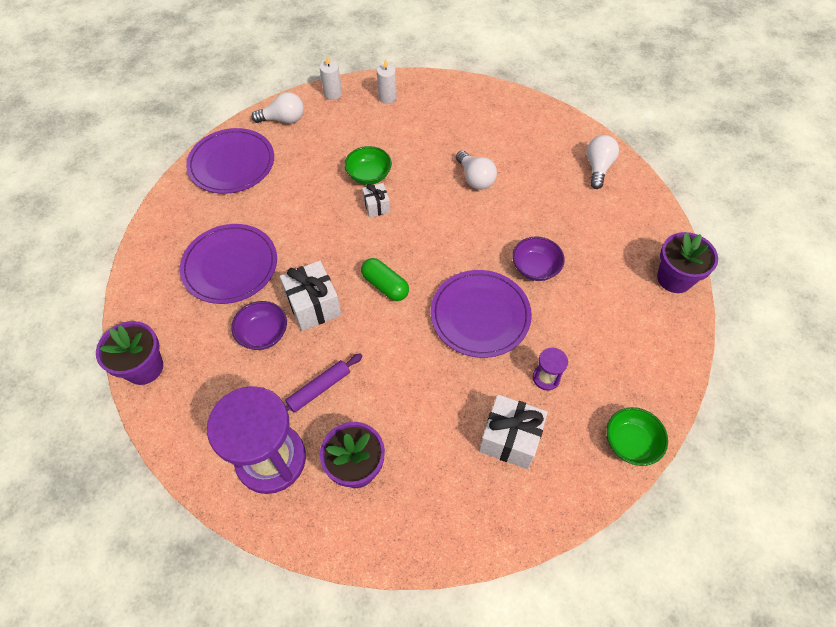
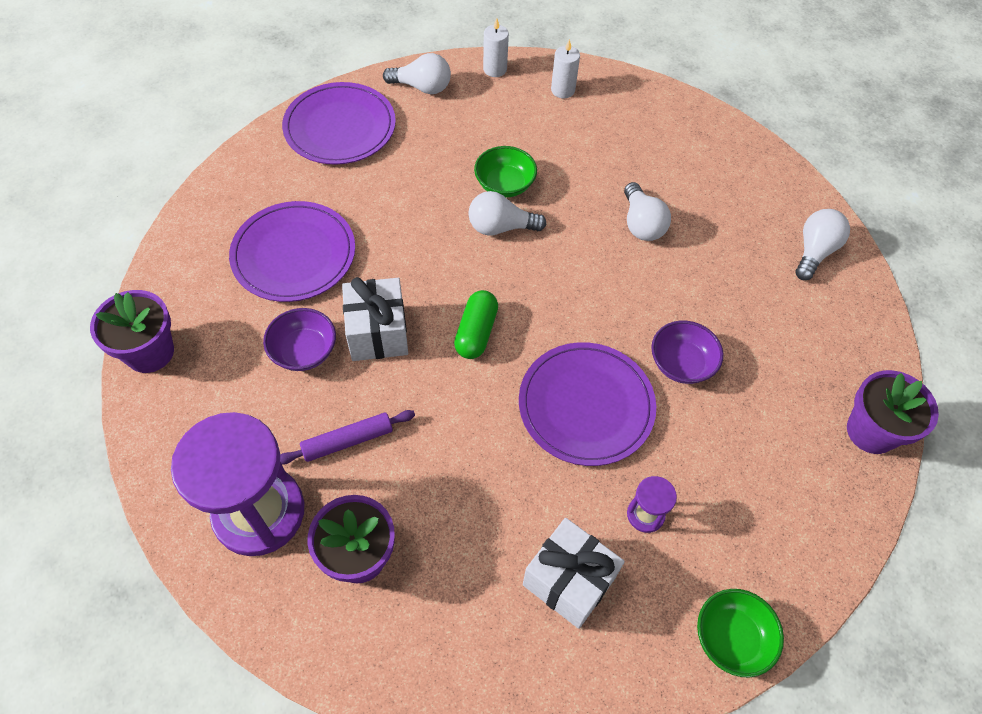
camera: 15 degrees right, 0 degrees up
green capsule [361,258,409,301] -> green capsule turned 45 degrees clockwise [454,290,498,359]
white gift [362,183,390,218] -> white light bulb [468,191,546,236]

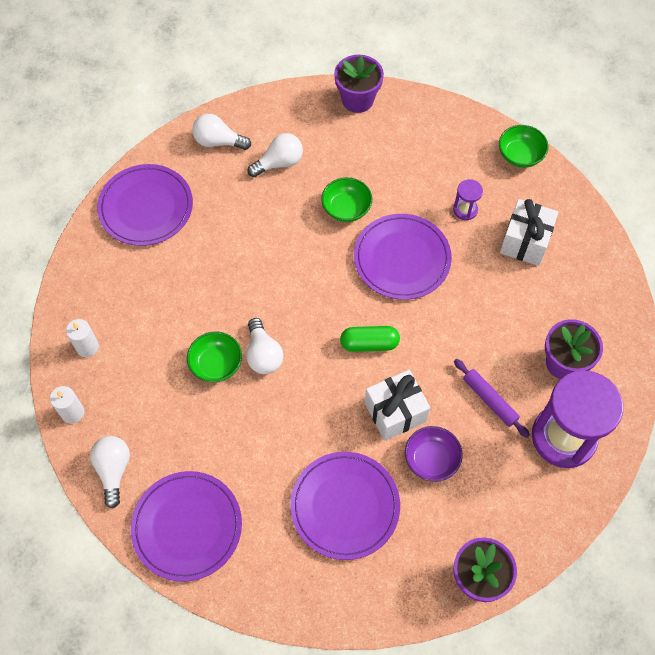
camera: 105 degrees left, 5 degrees up
white light bulb [624,182,671,241] -> white light bulb moved to [248,133,303,177]
purple bowl [651,321,723,384] -> green bowl [321,177,372,222]
none -> purple plate [97,164,193,246]

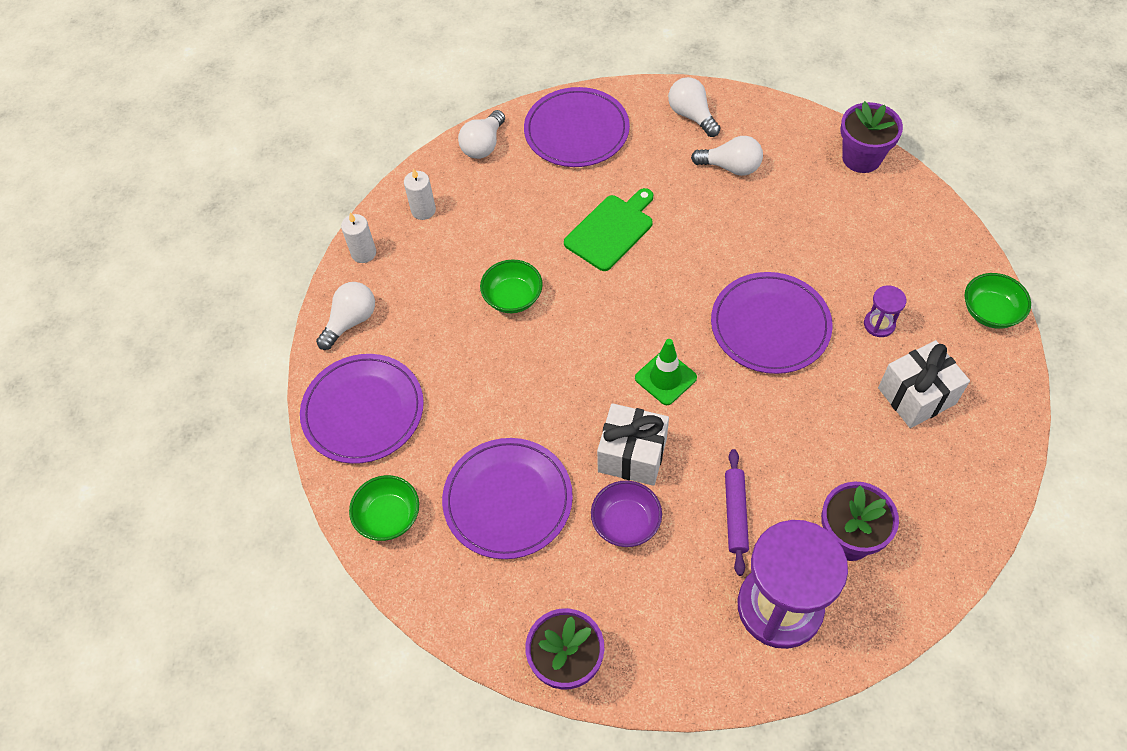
camera: 45 degrees right, 5 degrees down
white light bulb [246,318,283,374] -> white light bulb moved to [458,110,505,159]
green bowl [321,177,372,222] -> green bowl moved to [349,475,419,541]
green capsule [340,326,400,352] -> green traffic cone [635,339,697,405]
none -> green cutting board [564,188,653,271]

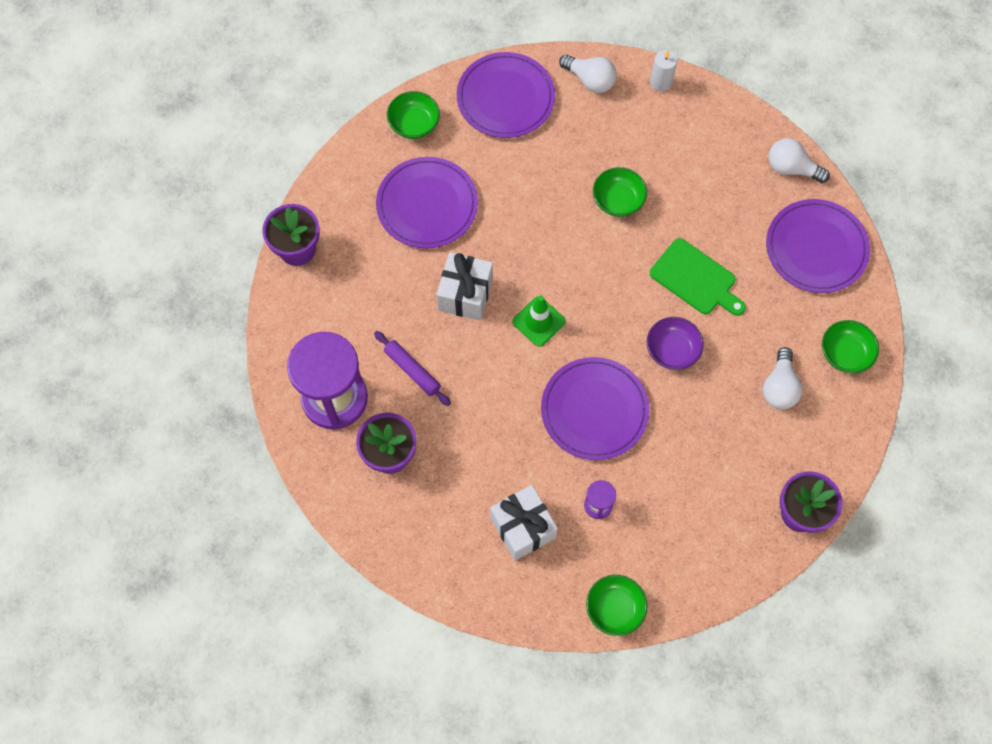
camera: 85 degrees right, 10 degrees up
white candle [404,168,436,220] -> none
purple bowl [591,481,662,547] -> purple bowl moved to [647,317,704,370]
white light bulb [668,77,720,137] -> green bowl [822,320,879,373]
purple rolling pin [725,449,749,576] -> purple rolling pin turned 45 degrees clockwise [374,331,451,406]

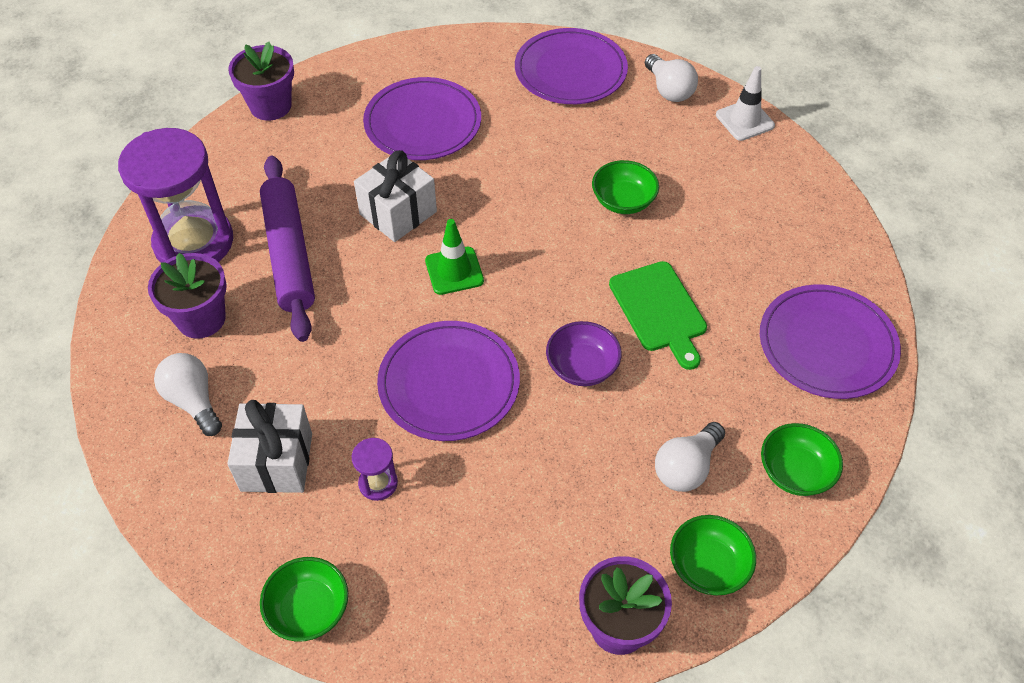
camera: 30 degrees right, 15 degrees down
purple rolling pin [374,331,451,406] -> purple rolling pin [260,156,315,342], size x1.83
green bowl [387,91,440,139] -> green bowl moved to [670,515,756,596]
white candle [650,50,677,92] -> white traffic cone [716,66,775,141]
white light bulb [768,138,830,183] -> white light bulb moved to [154,353,222,436]

